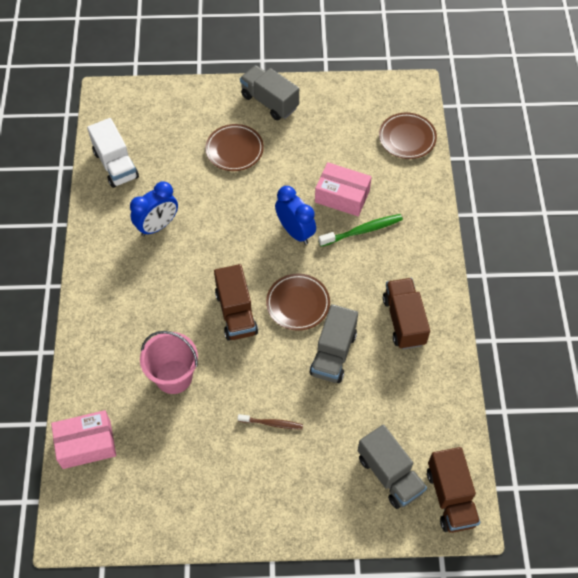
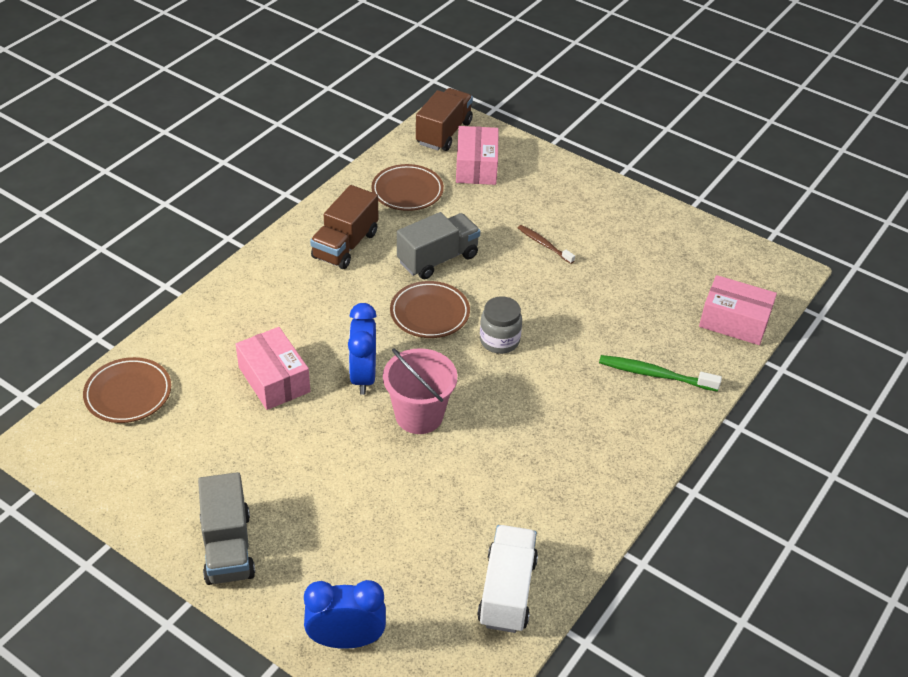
camera: 145 degrees left, 15 degrees down
blue clock [130,181,178,236] -> blue clock moved to [304,580,386,649]
pink bucket [140,331,198,394] -> pink bucket moved to [383,348,457,434]
brown plate [205,124,264,171] -> brown plate moved to [371,164,444,211]
brown truck [214,264,258,341] -> grey jar [480,296,522,354]
green toothbrush [318,214,403,247] -> green toothbrush moved to [599,355,722,392]
grey truck [358,425,427,509] -> pink box [456,126,499,185]

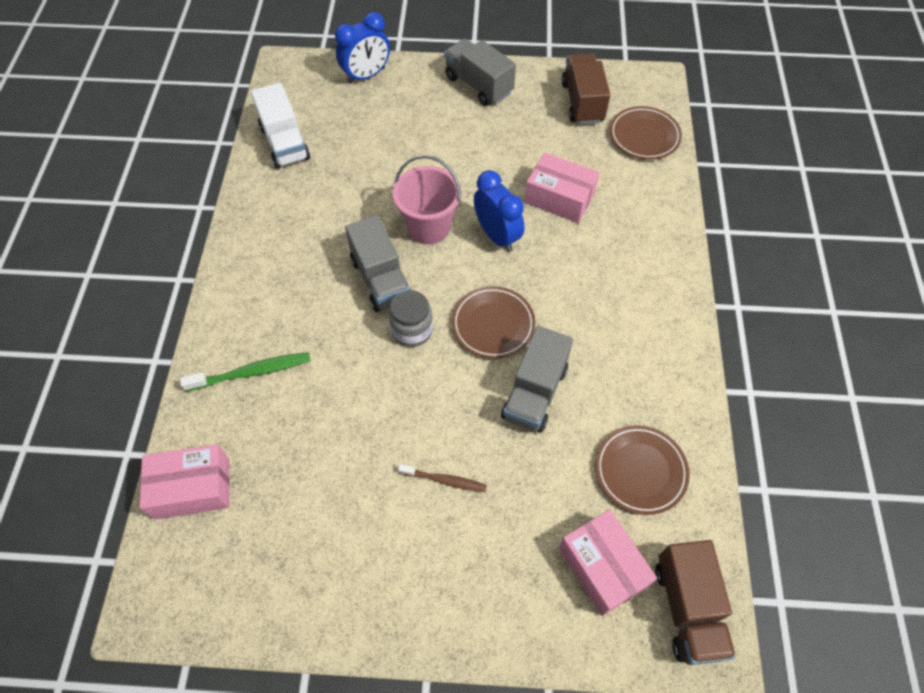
camera: 150 degrees right, 15 degrees up
brown truck [310,185,378,269] -> brown truck moved to [561,53,611,124]
none -> grey truck [345,215,411,312]

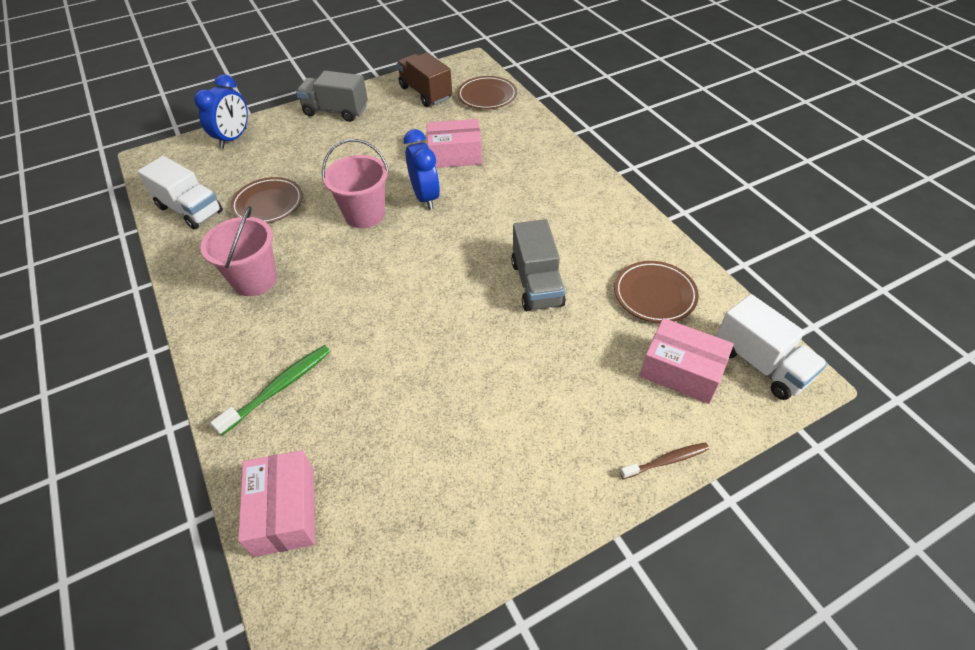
camera: 30 degrees left, 10 degrees down
pink box [140,444,229,520] -> pink box turned 60 degrees counterclockwise [238,450,315,557]
grey truck [345,215,411,312] -> none
grey jar [389,290,433,347] -> none
brown toothbrush [398,464,487,492] -> brown toothbrush moved to [620,442,709,479]
brown plate [452,286,535,359] -> brown plate moved to [230,177,303,223]
blue clock [474,170,525,252] -> blue clock turned 45 degrees clockwise [404,129,440,210]
brown truck [655,540,736,665] -> white truck [716,294,828,400]
none -> pink bucket [201,206,277,296]

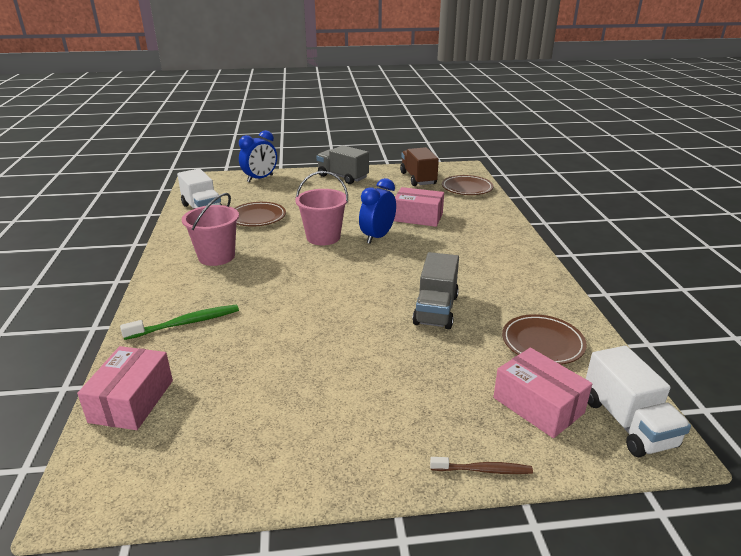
camera: 20 degrees right, 20 degrees down
blue clock [404,129,440,210] -> blue clock turned 150 degrees counterclockwise [359,178,396,244]

